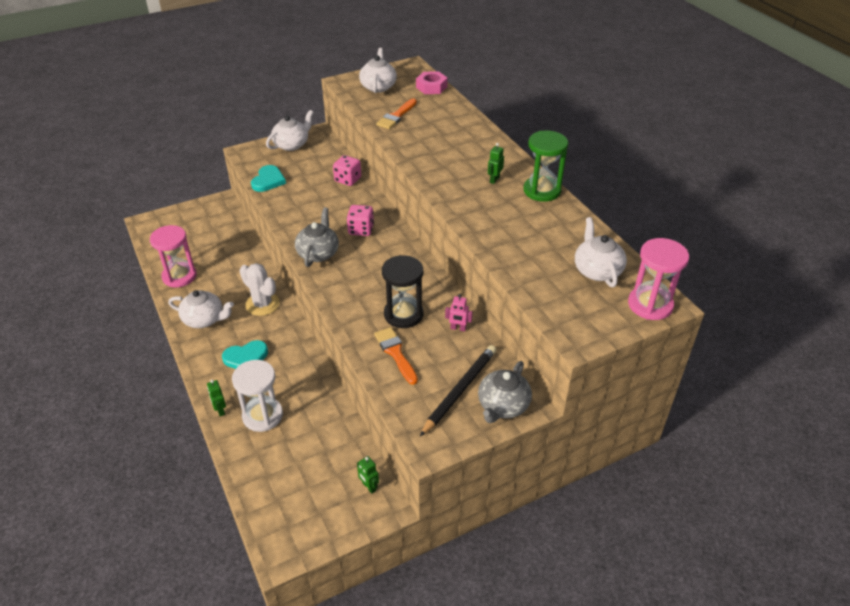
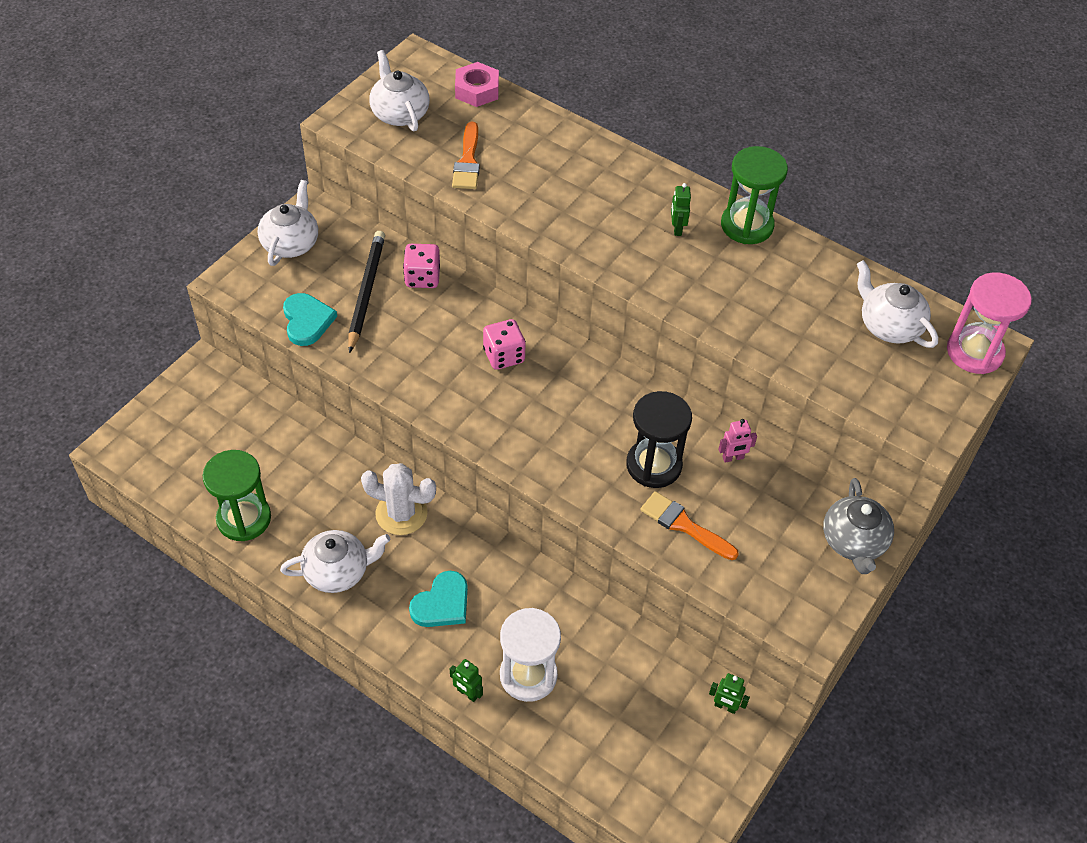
camera: 30 degrees left, 10 degrees up
pink hourglass [150,225,197,287] -> green hourglass [202,450,271,541]
grey teapot [295,207,339,267] -> none
black pencil [420,345,496,436] -> black pencil moved to [348,231,385,353]

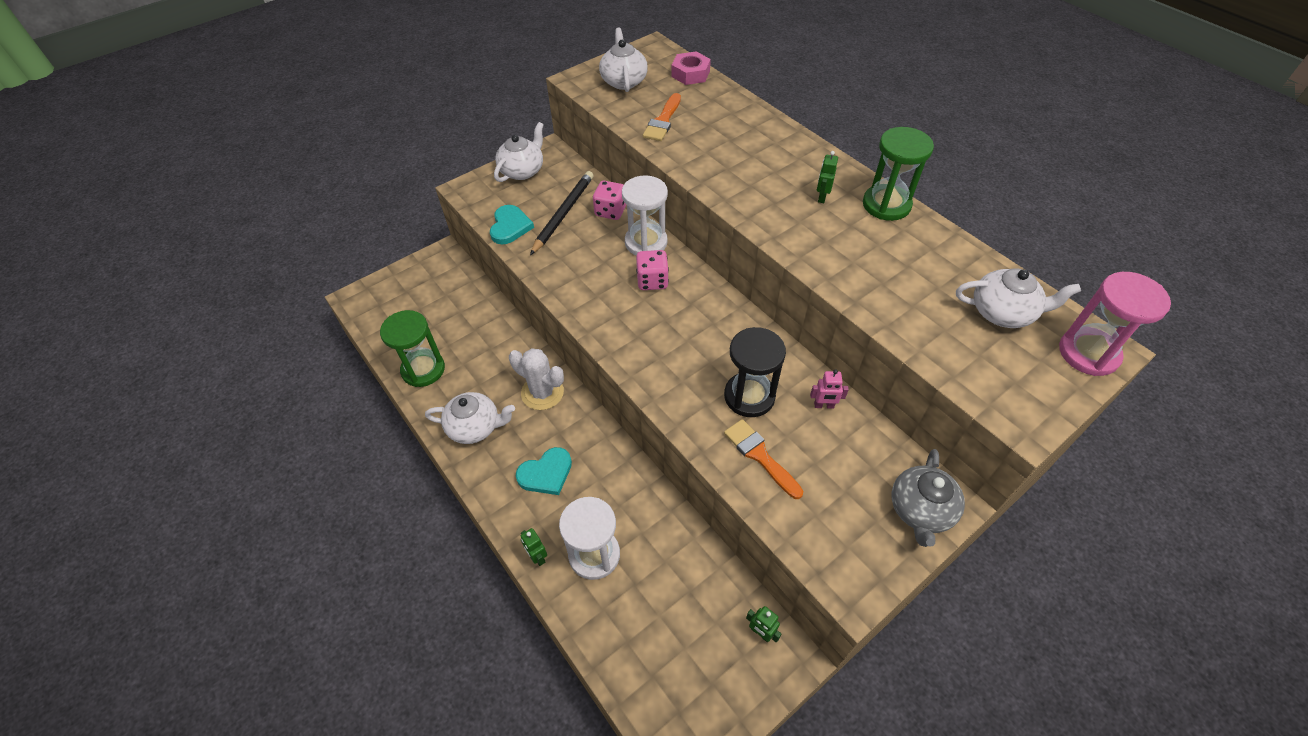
camera: 20 degrees right, 0 degrees up
white teapot [857,260,938,348] -> white teapot turned 120 degrees clockwise [956,268,1081,328]
none -> white hourglass [622,175,668,256]

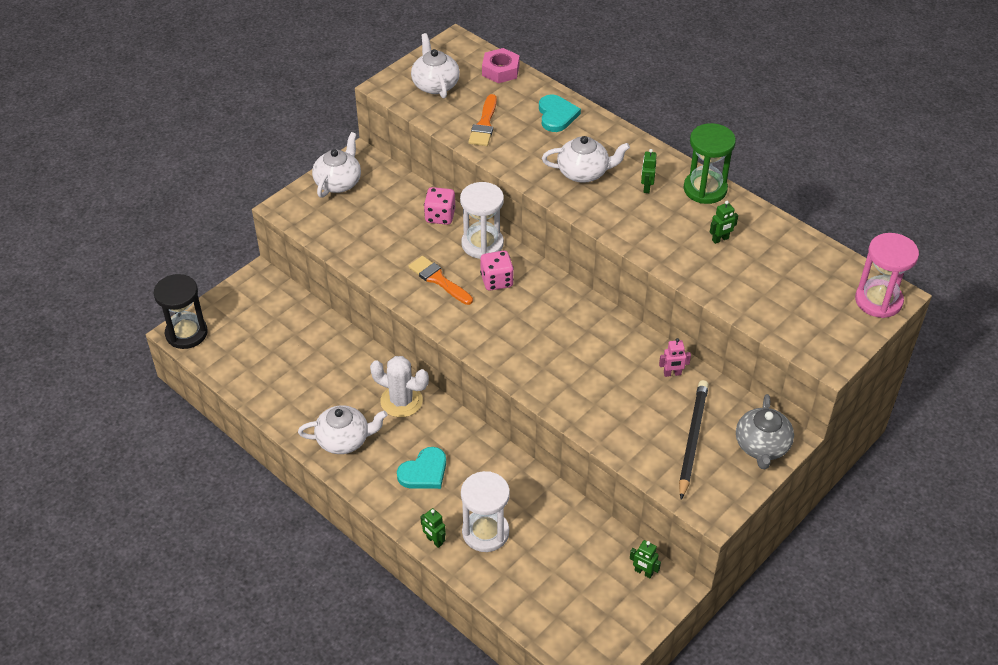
camera: 10 degrees left, 5 degrees down
green hourglass [380,310,445,387] -> none
turquoise heart [490,205,534,244] -> turquoise heart moved to [539,94,581,132]
black pencil [530,171,594,255] -> black pencil moved to [679,380,709,500]
black hourglass [724,327,786,417] -> black hourglass moved to [154,274,208,349]
orange brush [724,419,803,499] -> orange brush moved to [408,256,473,305]
white teapot [956,268,1081,328] -> white teapot moved to [542,136,630,183]
none -> green robot [710,201,738,244]

